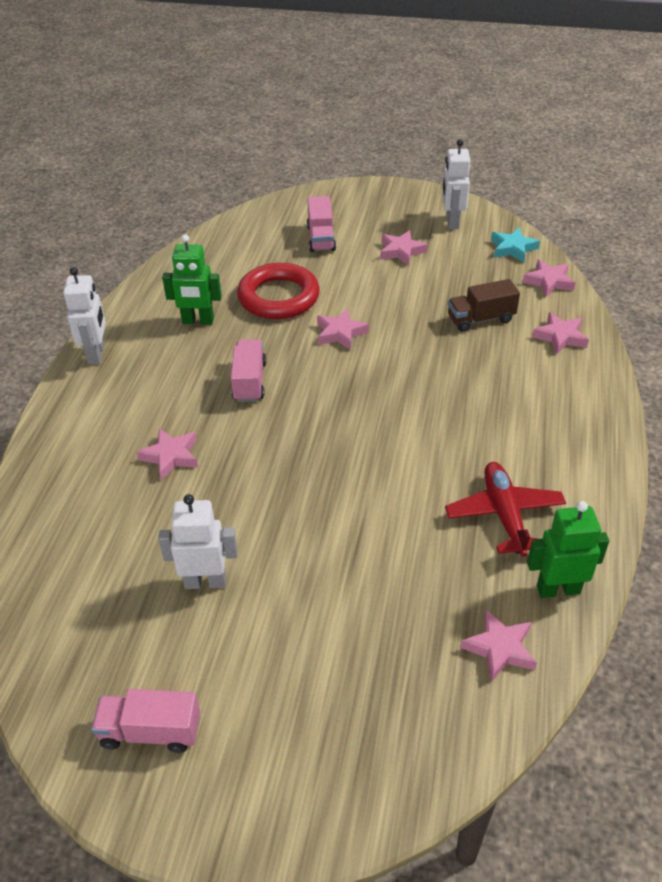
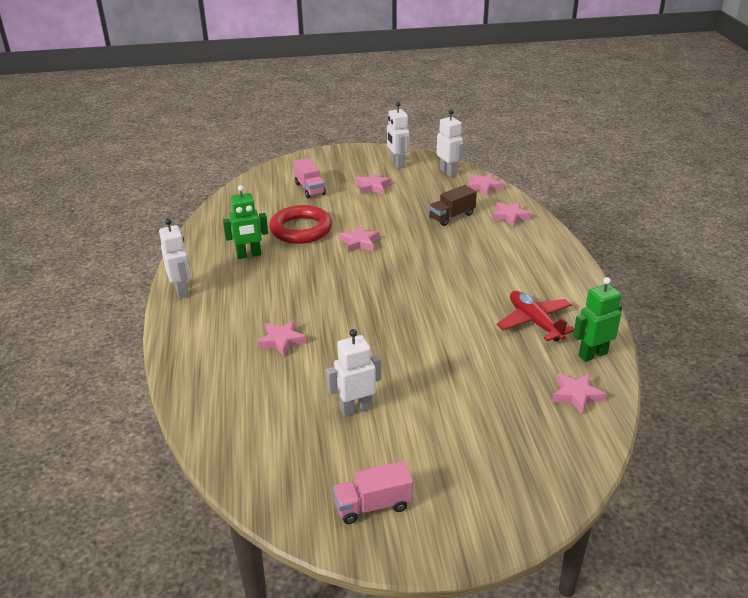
camera: 20 degrees left, 10 degrees down
pink truck [231,339,267,402] -> none
turquoise star [491,228,540,262] -> white robot [437,109,464,177]

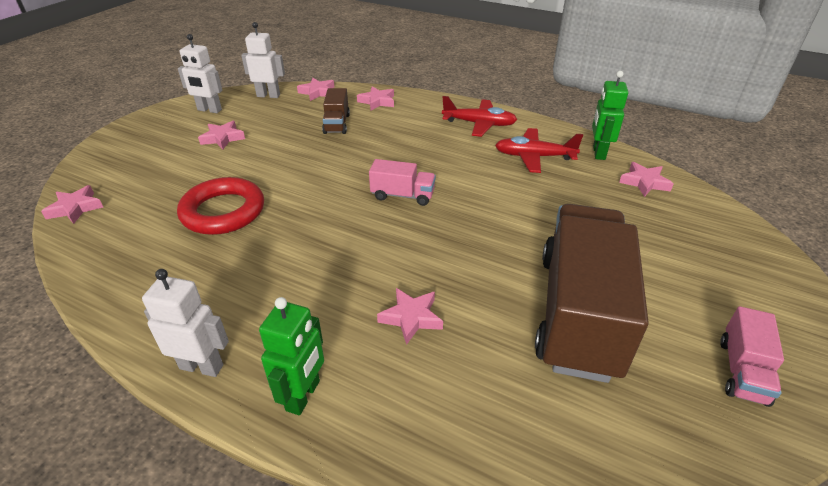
camera: 55 degrees left, 5 degrees up
green robot [223,185,268,259] -> green robot moved to [259,297,324,415]
pink truck [293,158,326,198] -> pink truck moved to [369,159,436,206]
white robot [326,329,381,417] -> brown truck [535,204,649,383]
pink star [339,226,380,253] -> pink star moved to [41,185,103,224]
none -> red plane [442,96,517,137]

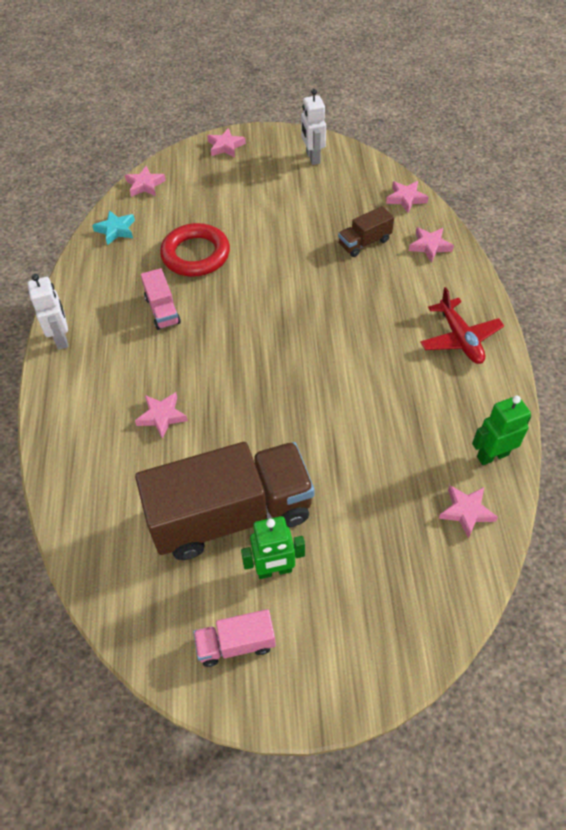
camera: 60 degrees right, 15 degrees up
pink star [198,121,245,149] -> pink star moved to [207,128,246,157]
white robot [241,22,285,98] -> none
green robot [259,297,324,415] -> green robot moved to [241,516,305,579]
pink truck [369,159,436,206] -> pink truck moved to [141,268,181,330]
red plane [495,128,583,173] -> none
none -> turquoise star [92,210,135,245]

